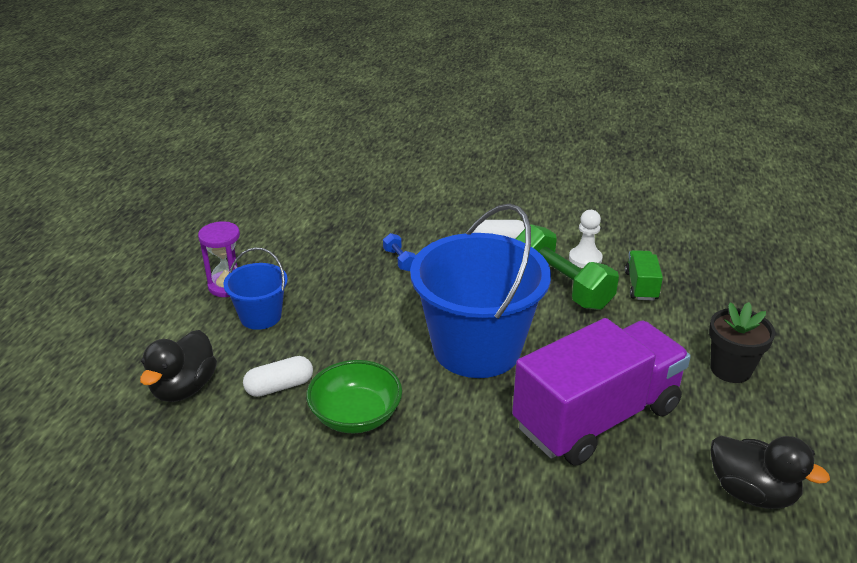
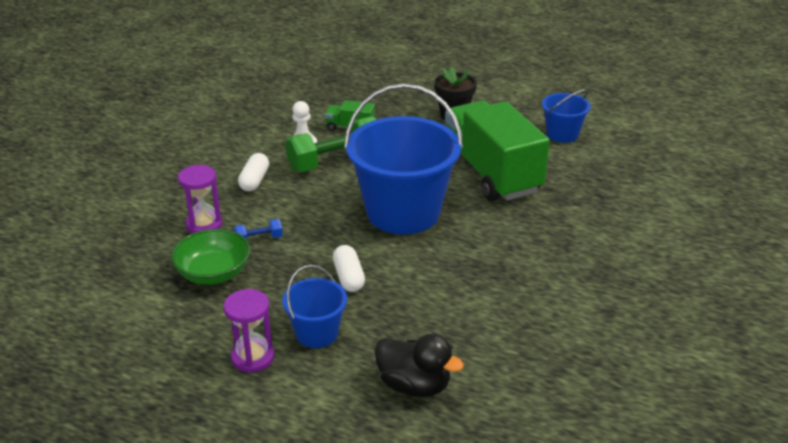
camera: 80 degrees left, 0 degrees up
white capsule [243,356,313,397] -> white capsule moved to [333,245,365,292]
green bowl [306,360,402,434] -> green bowl moved to [171,229,250,285]
purple truck [512,318,691,466] -> green truck [445,101,550,201]
black duck [711,436,830,509] -> blue bucket [542,89,591,143]
none -> purple hourglass [178,165,222,233]

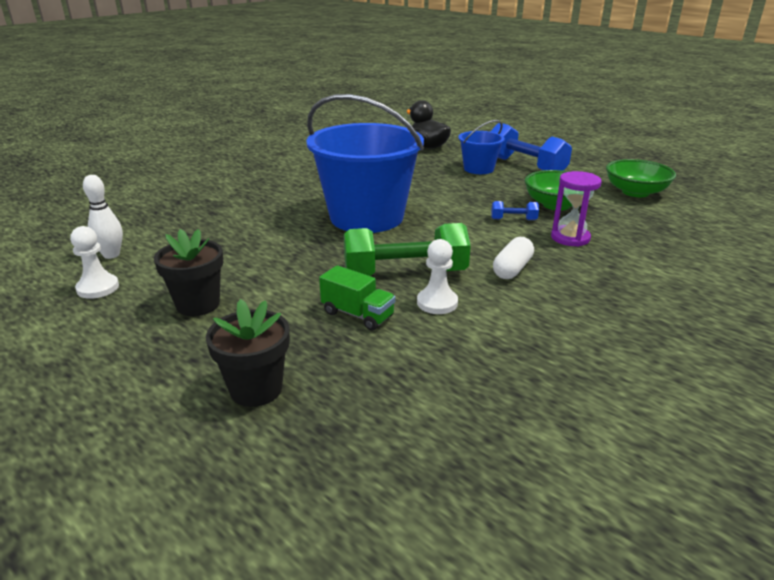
camera: 160 degrees left, 5 degrees down
purple hourglass [224,289,274,373] -> blue dumbbell [490,123,572,171]
white capsule [333,245,365,292] -> none
green truck [445,101,550,201] -> none
blue bucket [542,89,591,143] -> white bowling pin [83,175,123,259]
none -> white pawn [70,226,119,299]
none -> black flower pot [206,299,290,407]
none -> green bowl [606,159,676,197]

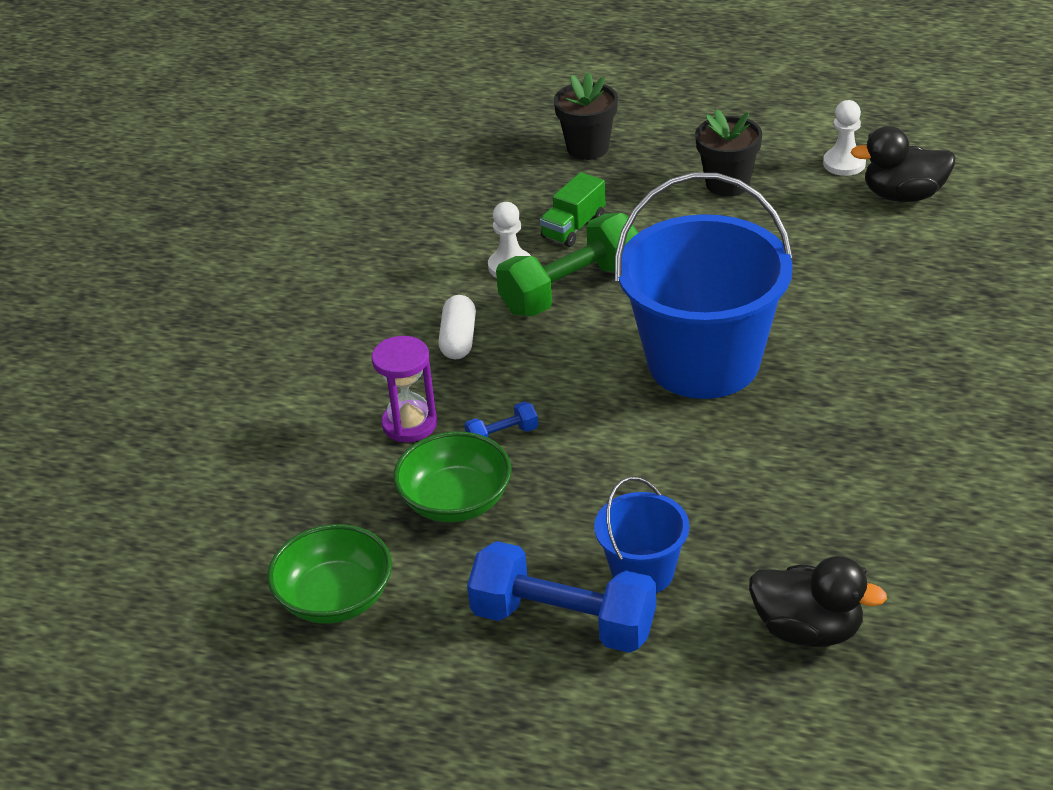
camera: 155 degrees right, 10 degrees up
white bowling pin [83,175,123,259] -> black duck [851,126,955,202]
green truck [319,265,396,331] -> green truck turned 60 degrees counterclockwise [540,172,606,247]

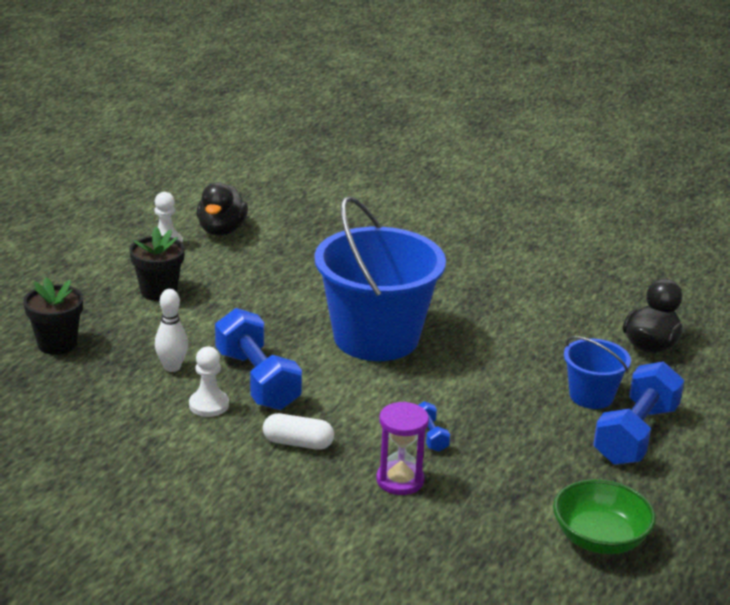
camera: 85 degrees left, 10 degrees down
green bowl [393,431,512,522] -> none
green dumbbell [496,213,638,316] -> blue dumbbell [215,308,302,410]
green truck [540,172,606,247] -> white bowling pin [155,289,188,372]

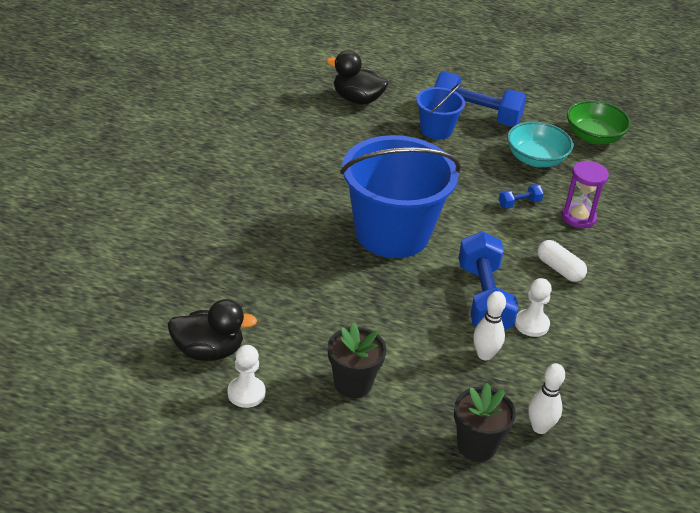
camera: 100 degrees left, 10 degrees up
blue dumbbell [215,308,302,410] -> blue dumbbell turned 60 degrees counterclockwise [458,231,519,330]
white capsule [263,413,334,450] -> white capsule turned 45 degrees counterclockwise [537,240,587,282]
none -> turquoise bowl [507,121,573,167]
none -> white bowling pin [528,363,565,434]

